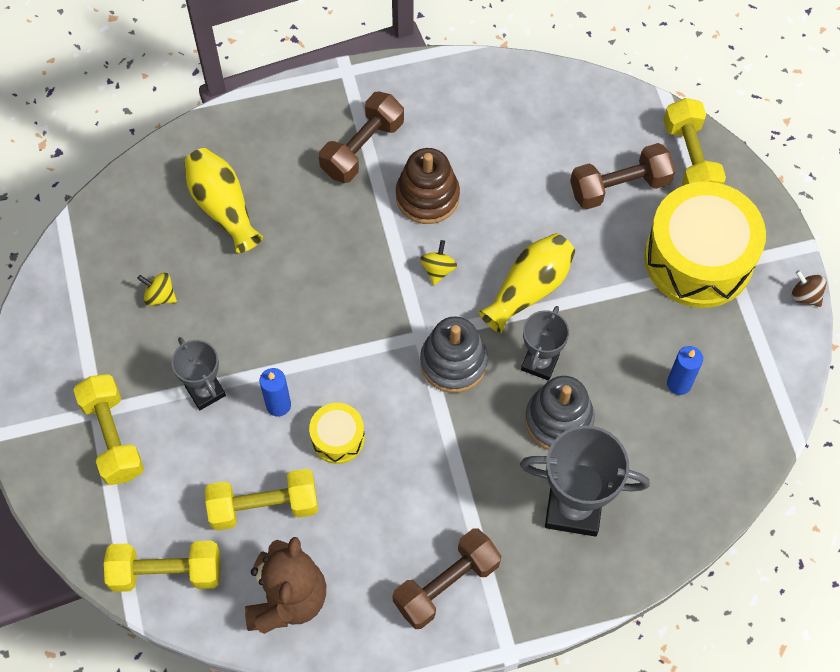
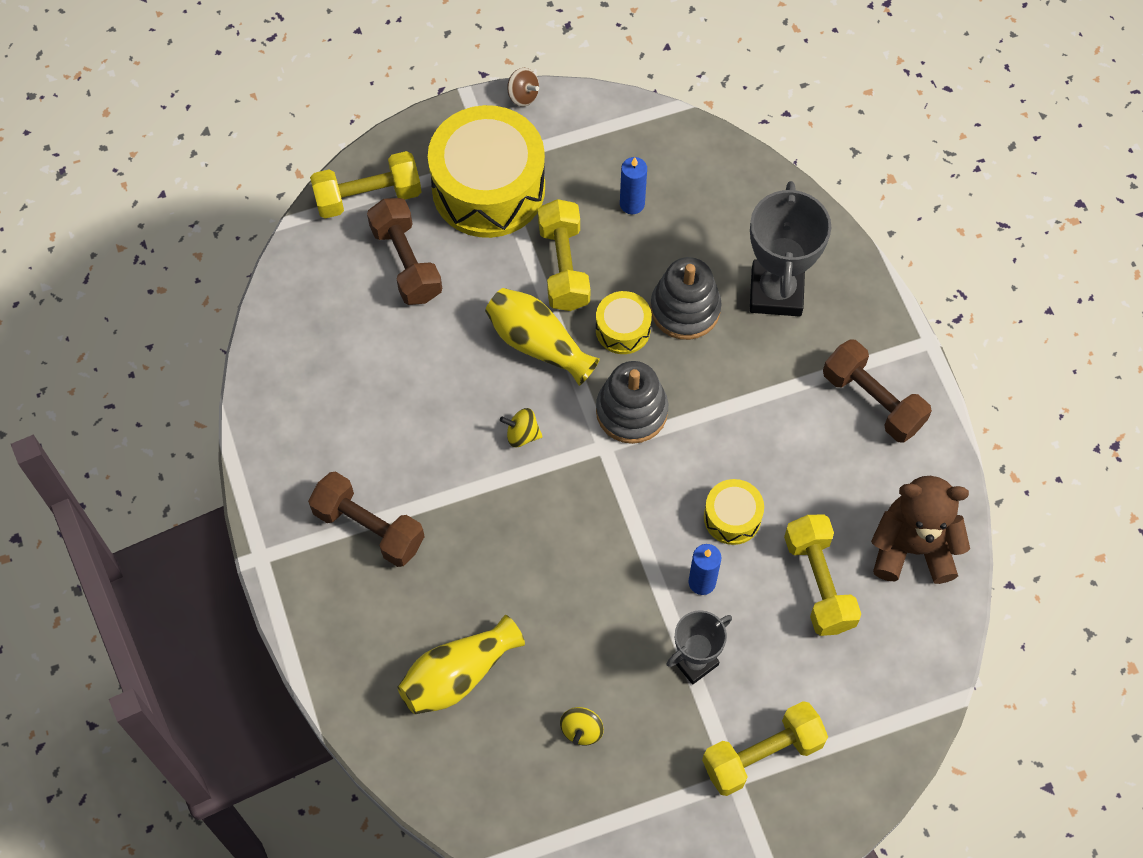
camera: 95 degrees left, 0 degrees up
yellow dumbbell [104,541,220,592] -> yellow dumbbell moved to [538,199,590,311]
brown stacking toy [396,148,460,224] -> none
grey trophy [521,306,569,381] -> yellow drum [596,291,652,354]
brown spinning top [791,270,827,307] -> brown spinning top turned 90 degrees counterclockwise [507,68,539,107]

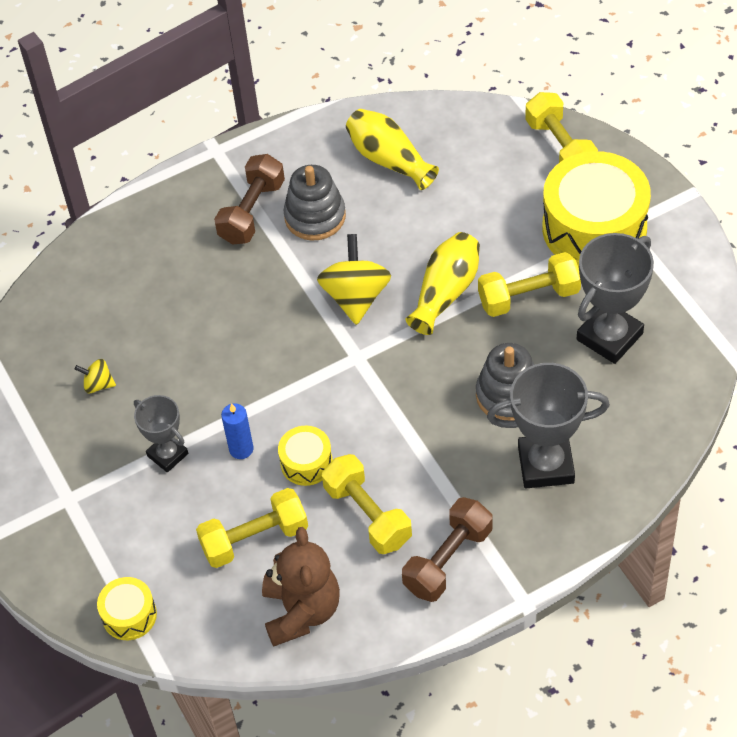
camera: 85 degrees right, 10 degrees down
brown dumbbell [367,198,442,305] -> none
yellow vase [397,615,525,714] -> yellow vase moved to [346,109,439,190]
yellow spinning top [500,408,543,447] -> yellow spinning top [317,234,391,325], size x2.01
brown spinning top [507,68,539,107] -> none
yellow drum [596,291,652,354] -> yellow drum moved to [97,577,157,640]
grey stacking toy [596,361,668,444] -> grey stacking toy moved to [284,165,346,241]
blue candle [620,157,647,214] -> grey trophy [577,233,654,364]
yellow dumbbell [702,701,828,796] -> yellow dumbbell moved to [322,454,412,554]

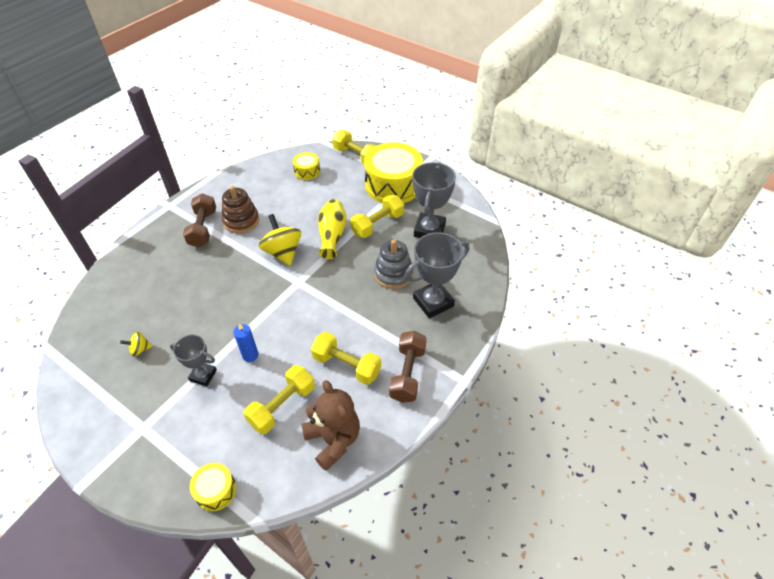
camera: 30 degrees left, 5 degrees down
yellow drum [278,426,333,486] -> yellow drum moved to [293,152,320,180]
grey stacking toy [284,165,346,241] -> brown stacking toy [222,186,259,233]
yellow vase [346,109,439,190] -> none

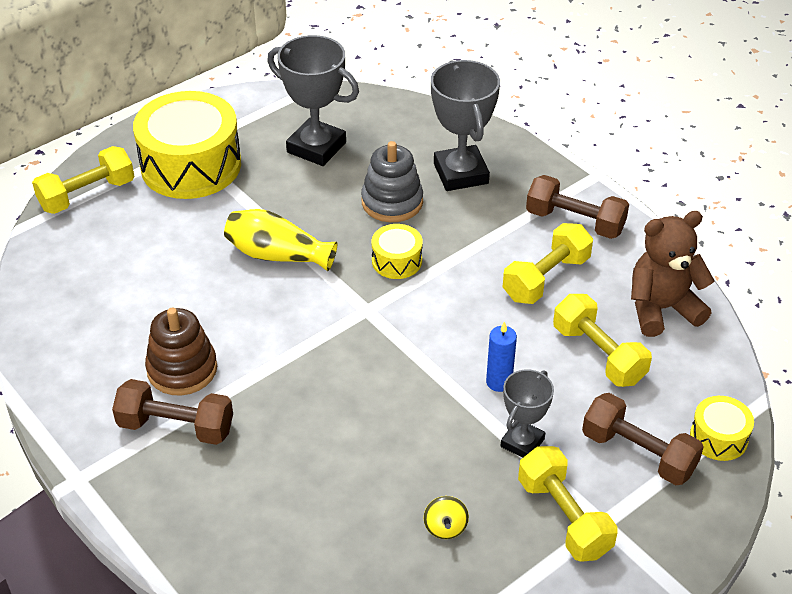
camera: 75 degrees left, 5 degrees down
yellow spinning top [259,214,301,266] -> none
yellow drum [293,152,320,180] -> yellow drum moved to [371,224,423,279]
yellow dumbbell [350,195,404,238] -> yellow dumbbell moved to [518,446,618,562]
none -> brown dumbbell [582,393,704,485]

